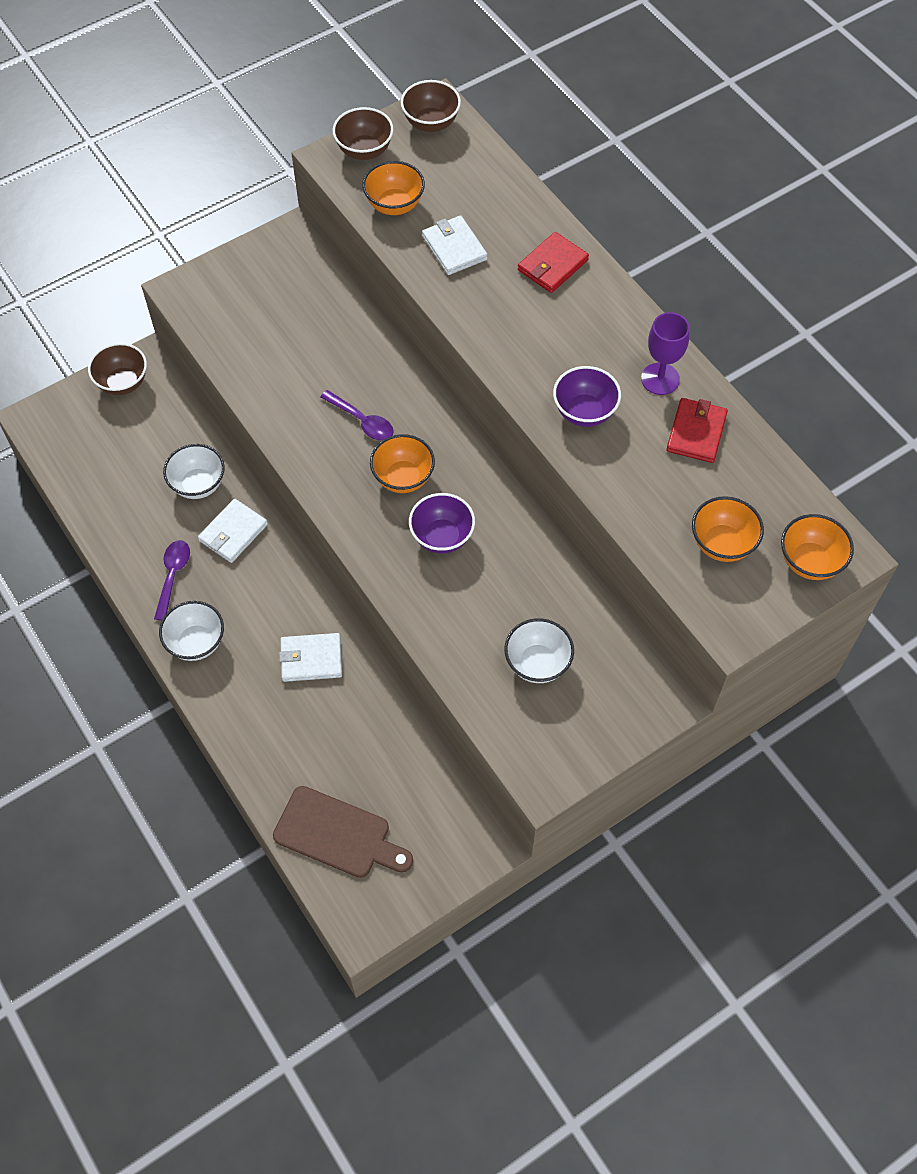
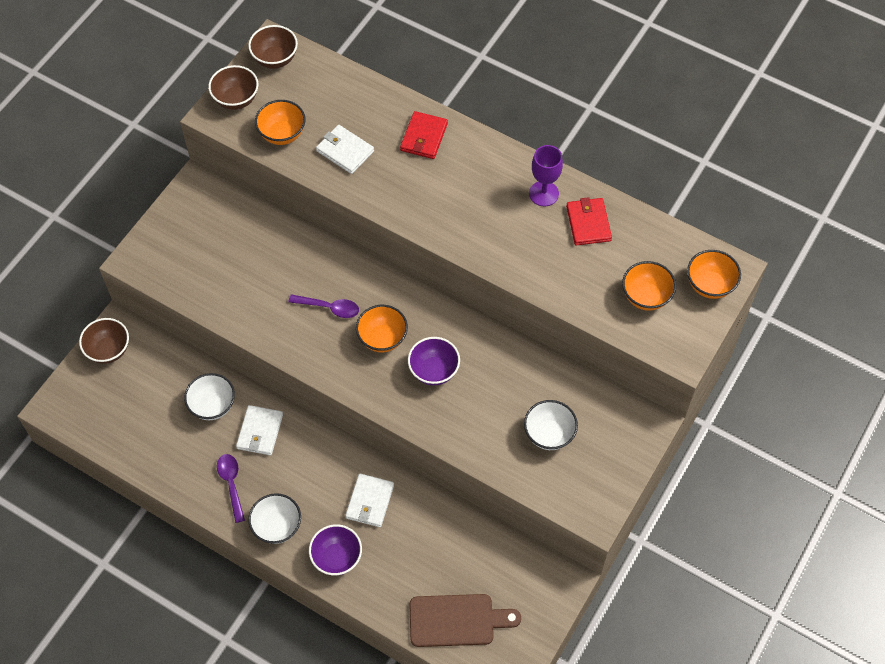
camera: 25 degrees left, 0 degrees up
white wallet [279,633,342,682] -> white wallet turned 45 degrees counterclockwise [345,474,394,527]
purple bowl [553,366,621,427] -> purple bowl moved to [309,524,362,576]

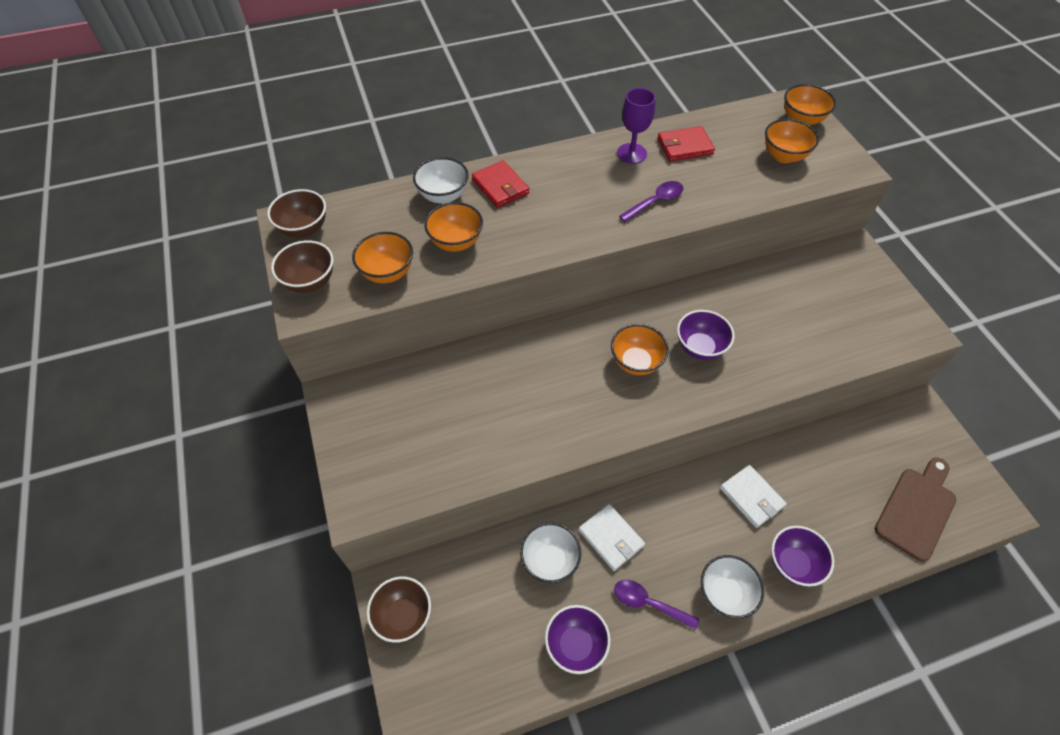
camera: 50 degrees left, 5 degrees down
purple spoon [288,294,359,318] -> purple spoon moved to [619,181,684,222]
white wallet [316,125,374,174] -> orange bowl [424,202,483,252]
white bowl [524,400,578,450] -> white bowl moved to [413,157,469,204]
red wallet [566,197,612,246] -> red wallet turned 45 degrees counterclockwise [658,126,715,161]
none -> purple bowl [545,605,610,674]

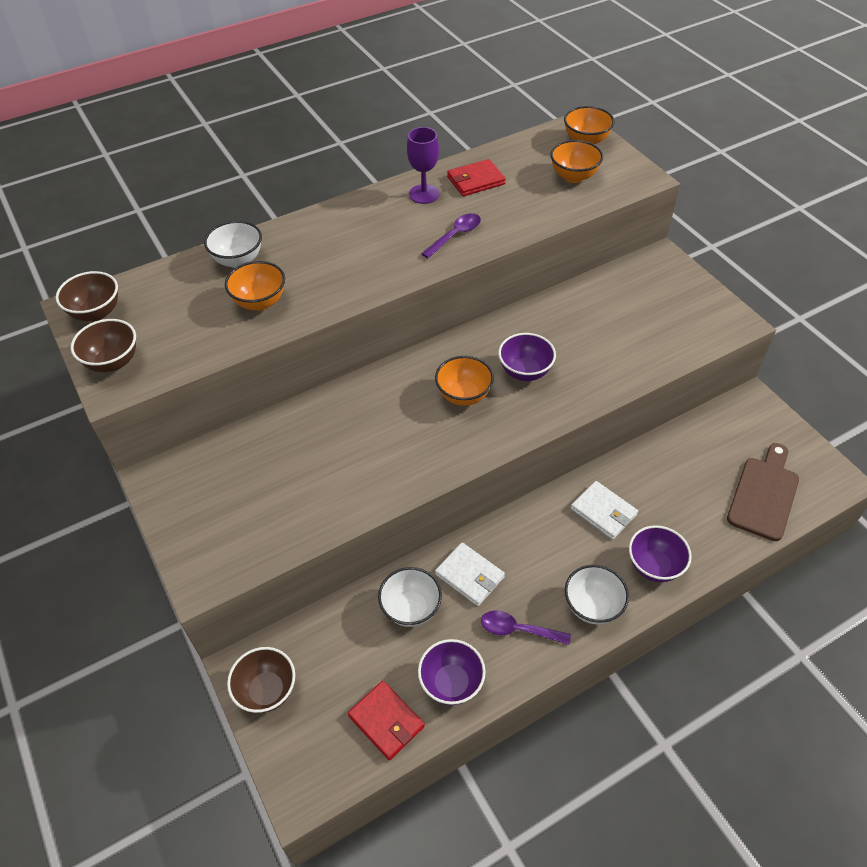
camera: 10 degrees left, 5 degrees down
orange bowl [352,232,413,283] -> none
red wallet [472,160,529,208] -> red wallet moved to [348,681,425,760]

